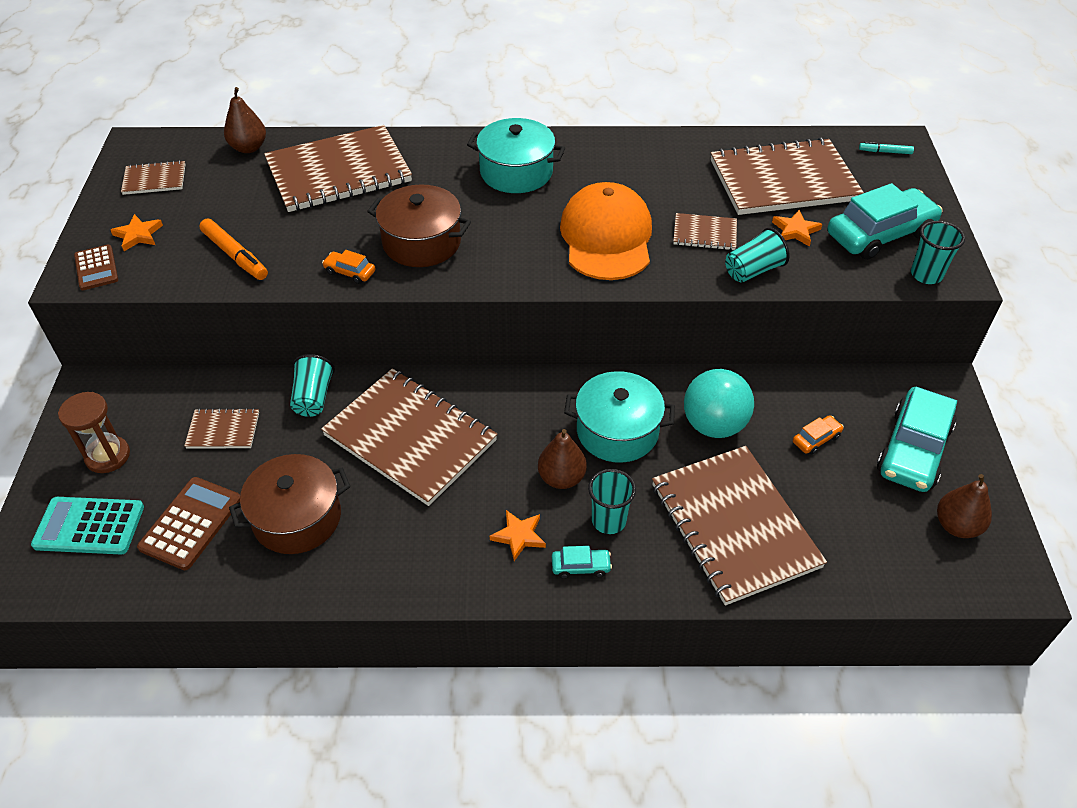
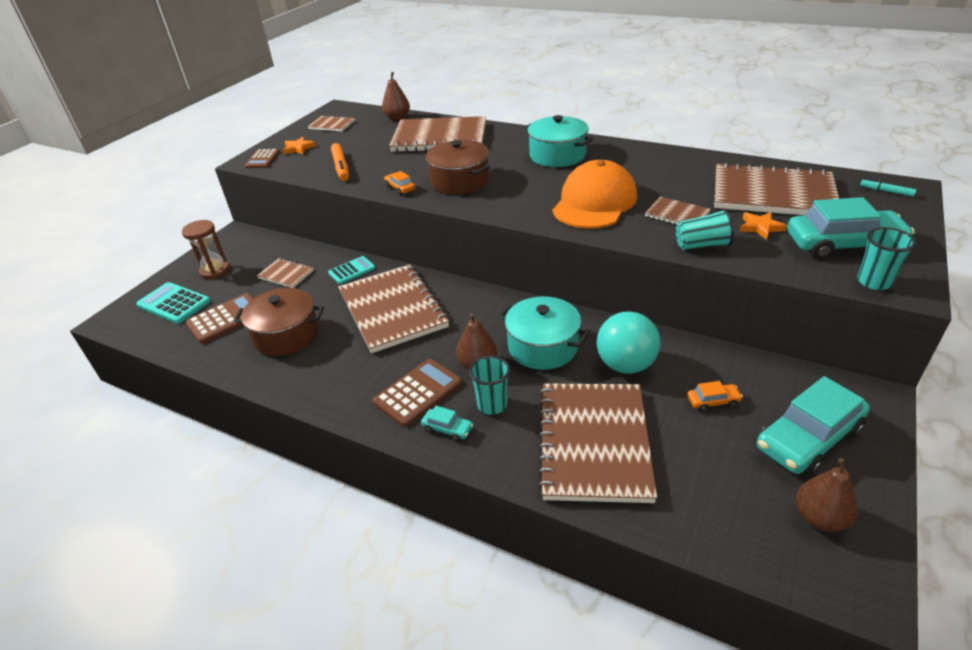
camera: 30 degrees right, 10 degrees down
turquoise cup [290,354,335,417] -> turquoise calculator [328,256,375,284]
orange star [490,510,546,561] -> brown calculator [373,359,462,427]

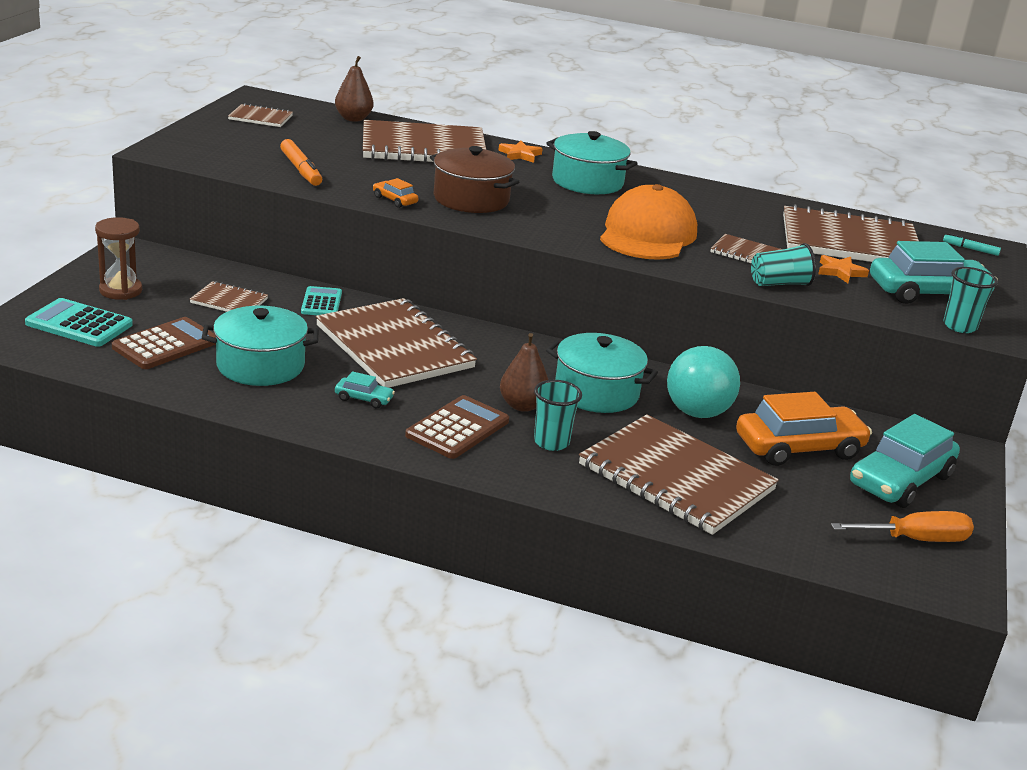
camera: 15 degrees left, 10 degrees down
brown pot [234,288,324,356] -> turquoise pot [202,306,319,386]
brown calculator [245,149,280,168] -> none
orange star [283,137,316,155] -> orange star moved to [498,141,543,163]
turquoise calculator [328,256,375,284] -> turquoise calculator turned 45 degrees counterclockwise [301,286,342,315]
turquoise car [421,406,473,442] -> turquoise car moved to [335,371,395,408]
brown notebook [538,383,657,503] -> brown notebook turned 45 degrees counterclockwise [579,414,779,535]
orange car [687,381,743,412] -> orange car [736,392,872,466], size x2.27
brown pear [796,458,857,532] -> orange screwdriver [831,511,974,542]

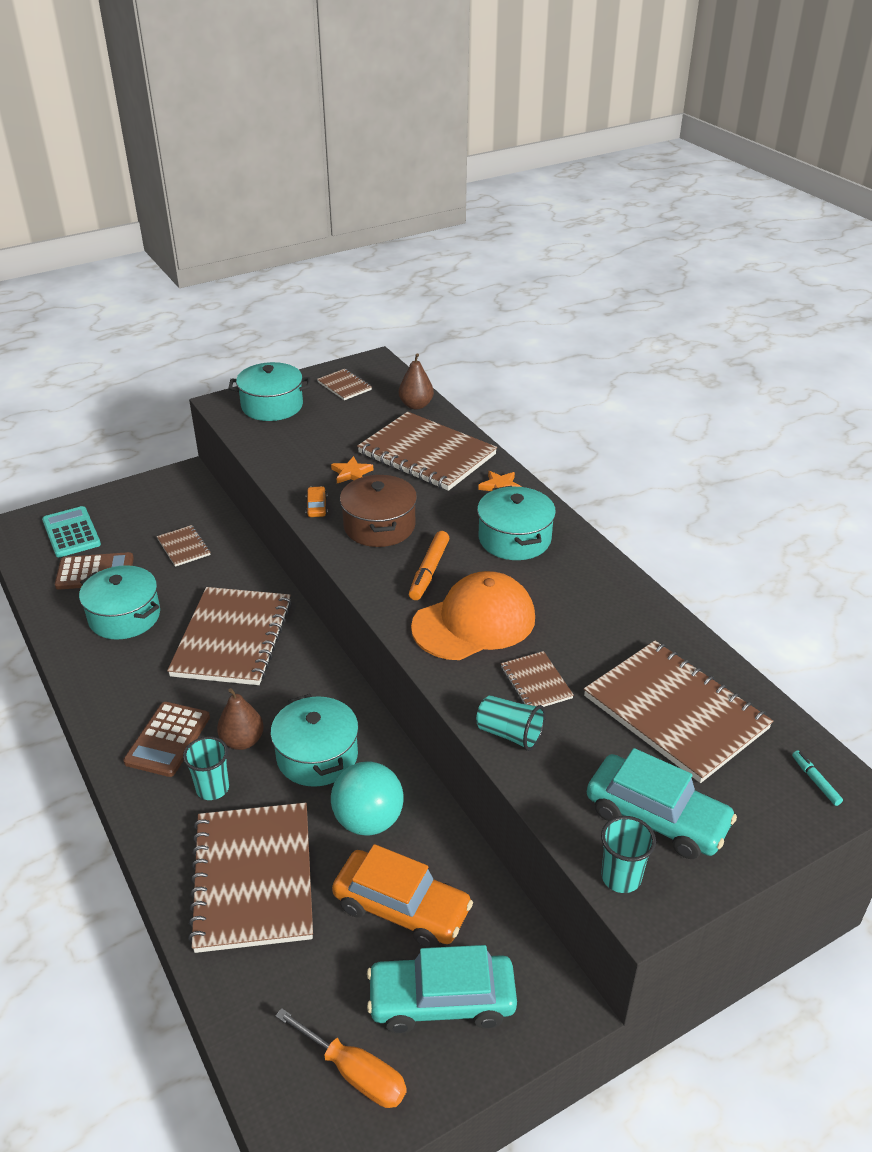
camera: 45 degrees right, 10 degrees up
brown hourglass [95,217,142,300] -> none
orange marker [280,139,322,186] -> orange marker moved to [409,531,449,600]
turquoise calculator [301,286,342,315] -> none
turquoise car [335,371,395,408] -> none
brown calculator [405,395,509,459] -> brown calculator turned 120 degrees clockwise [123,702,210,777]
orange star [818,255,869,283] -> orange star moved to [331,456,373,483]
none -> turquoise pot [228,362,311,421]

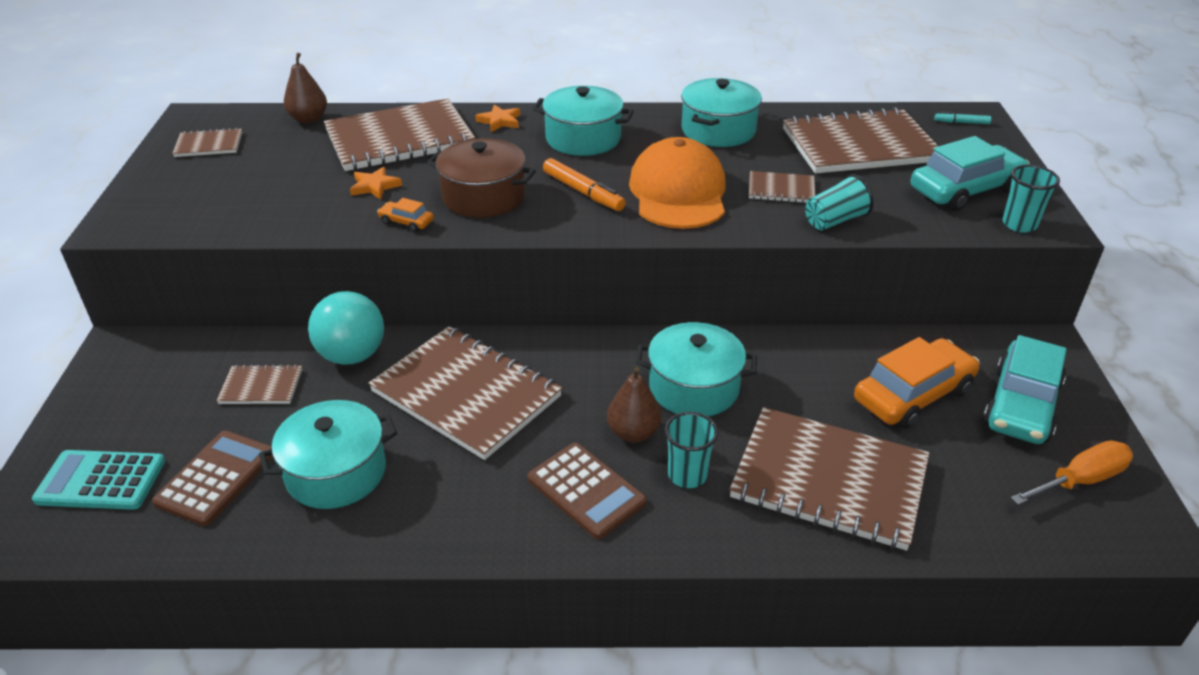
camera: 60 degrees left, 0 degrees up
turquoise pot [228,362,311,421] -> turquoise pot moved to [681,78,762,147]
turquoise ball [331,761,404,836] -> turquoise ball moved to [308,291,384,365]

